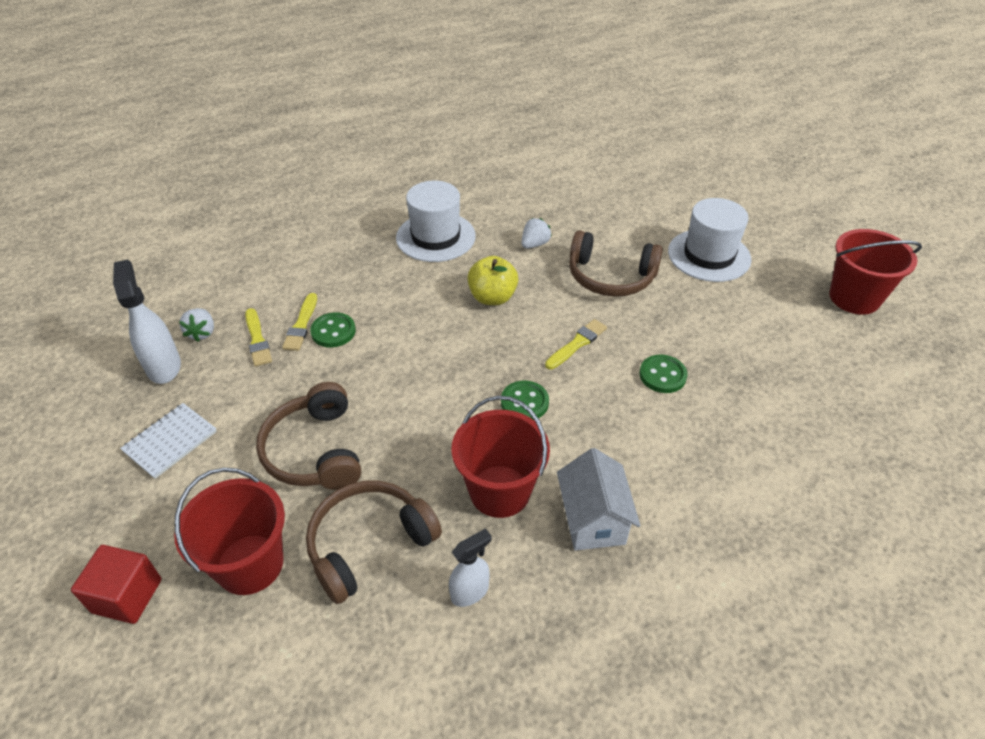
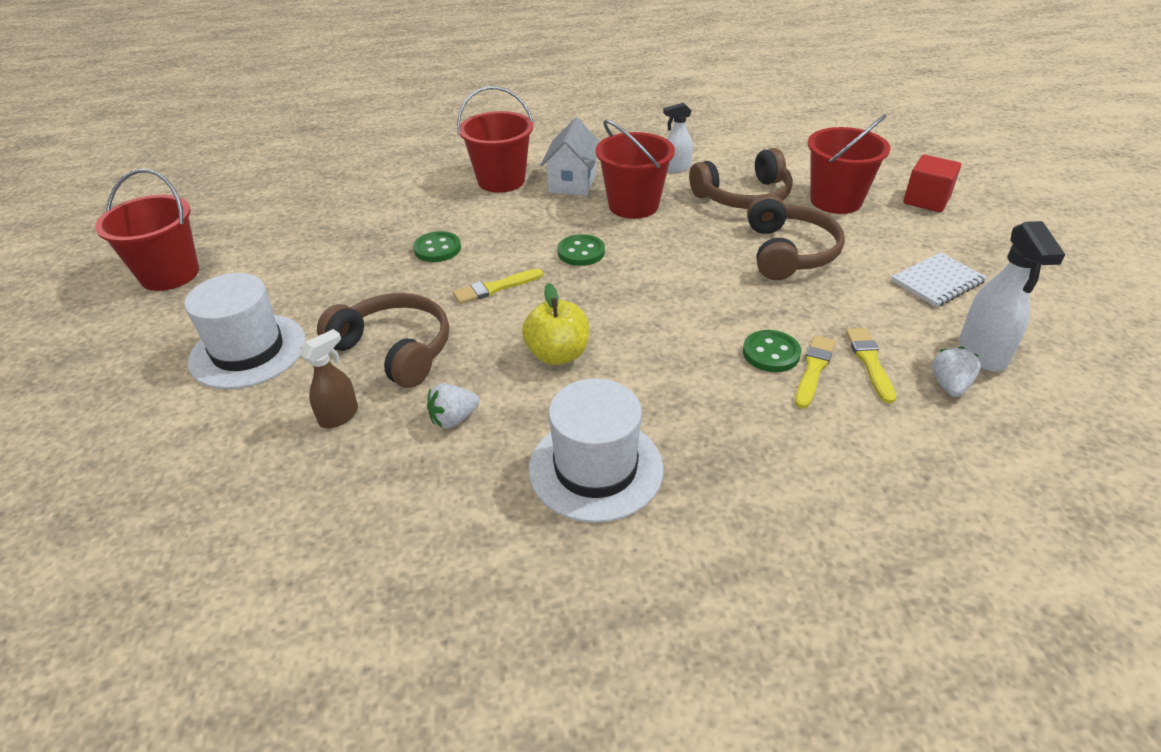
camera: 160 degrees left, 5 degrees down
none -> brown spray bottle [300,329,358,428]
none -> red bucket [457,86,534,193]

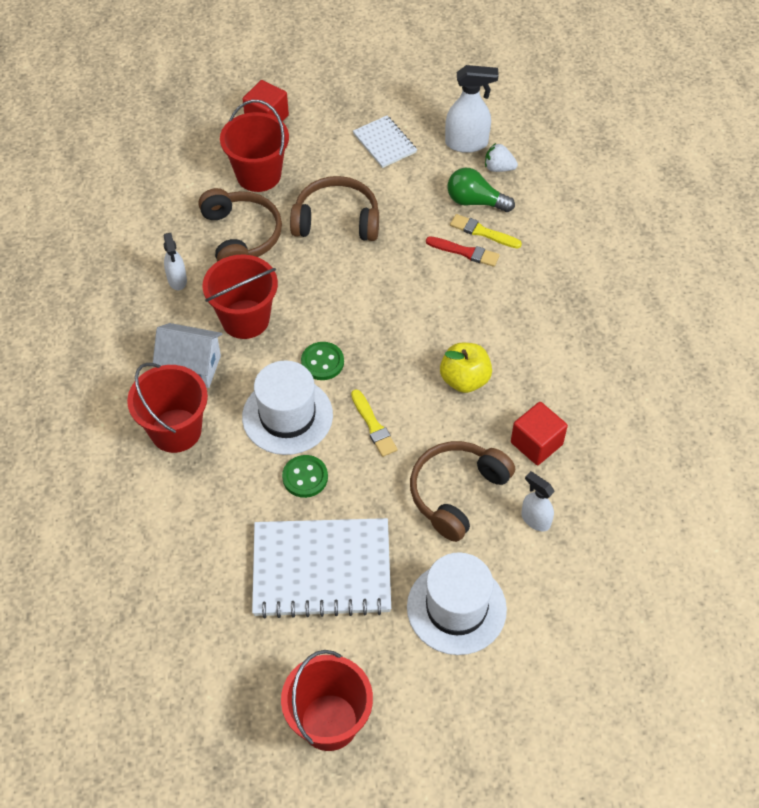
camera: 90 degrees left, 15 degrees up
brown spray bottle [300,329,358,428] -> white spray bottle [521,471,555,531]
white strawberry [427,383,479,429] -> red cube [511,402,568,465]
white hat [529,378,664,523] -> white hat moved to [242,360,333,455]
green button [743,330,801,372] -> red brush [426,236,500,267]
yellow brush [846,328,896,404] -> green light bulb [448,168,515,212]
none -> white notebook [252,518,391,618]

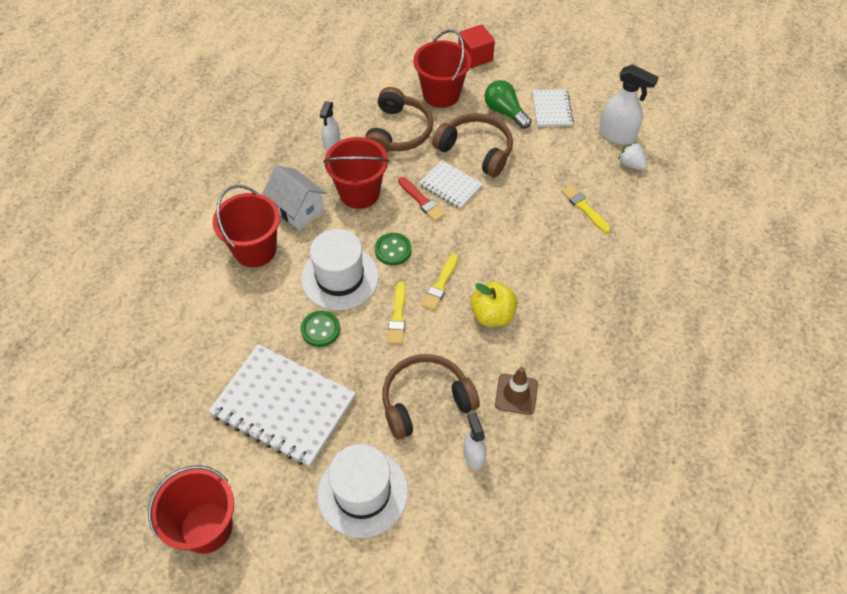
camera: 30 degrees right, 0 degrees up
red brush [426,236,500,267] -> red brush moved to [398,177,446,221]
green light bulb [448,168,515,212] -> green light bulb moved to [484,80,531,129]
red cube [511,402,568,465] -> brown traffic cone [495,367,538,415]
none -> white notebook [419,160,483,209]
none -> yellow brush [422,254,458,311]

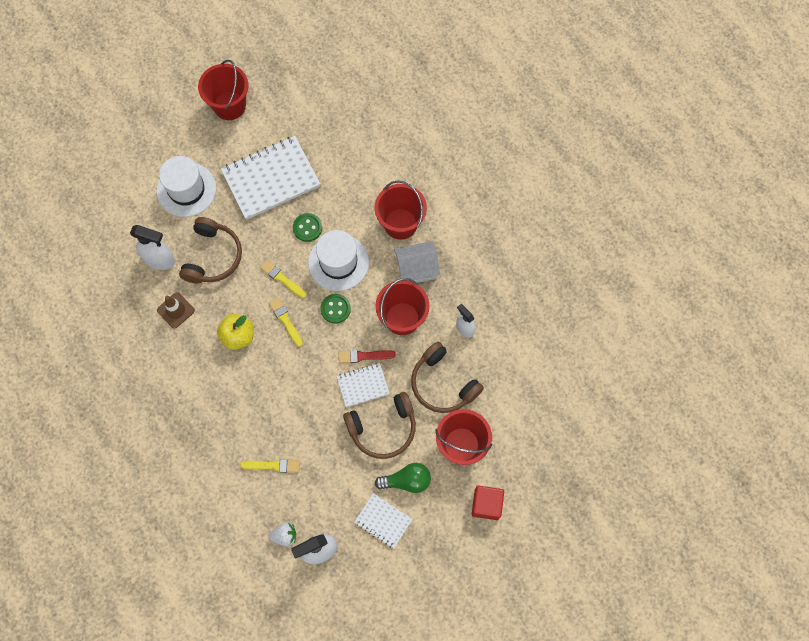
camera: 125 degrees right, 15 degrees up
white spray bottle [463,412,487,470] -> white spray bottle [130,225,175,270], size x1.58

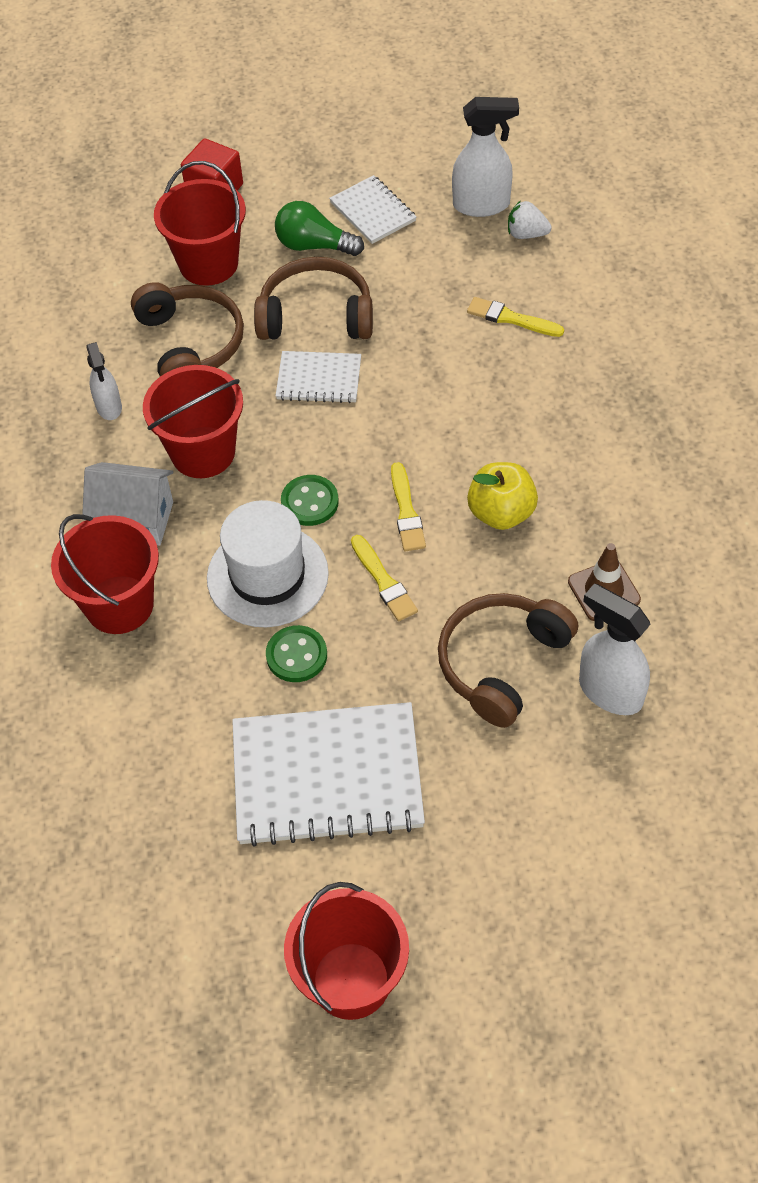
camera: 155 degrees left, 15 degrees down
white hat [157,156,216,217] -> none
red brush [339,350,396,363] -> none

